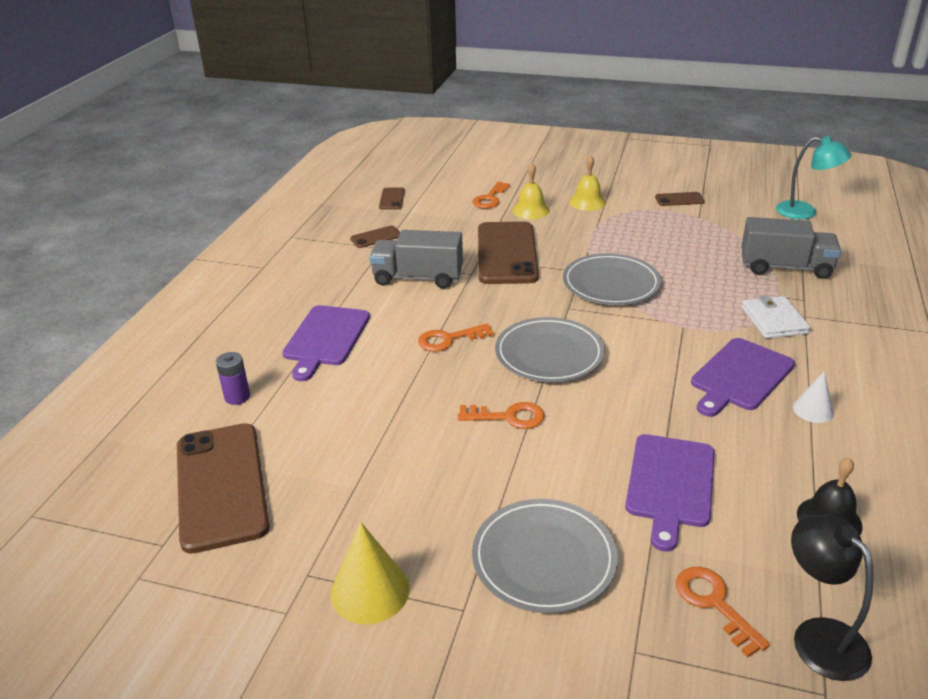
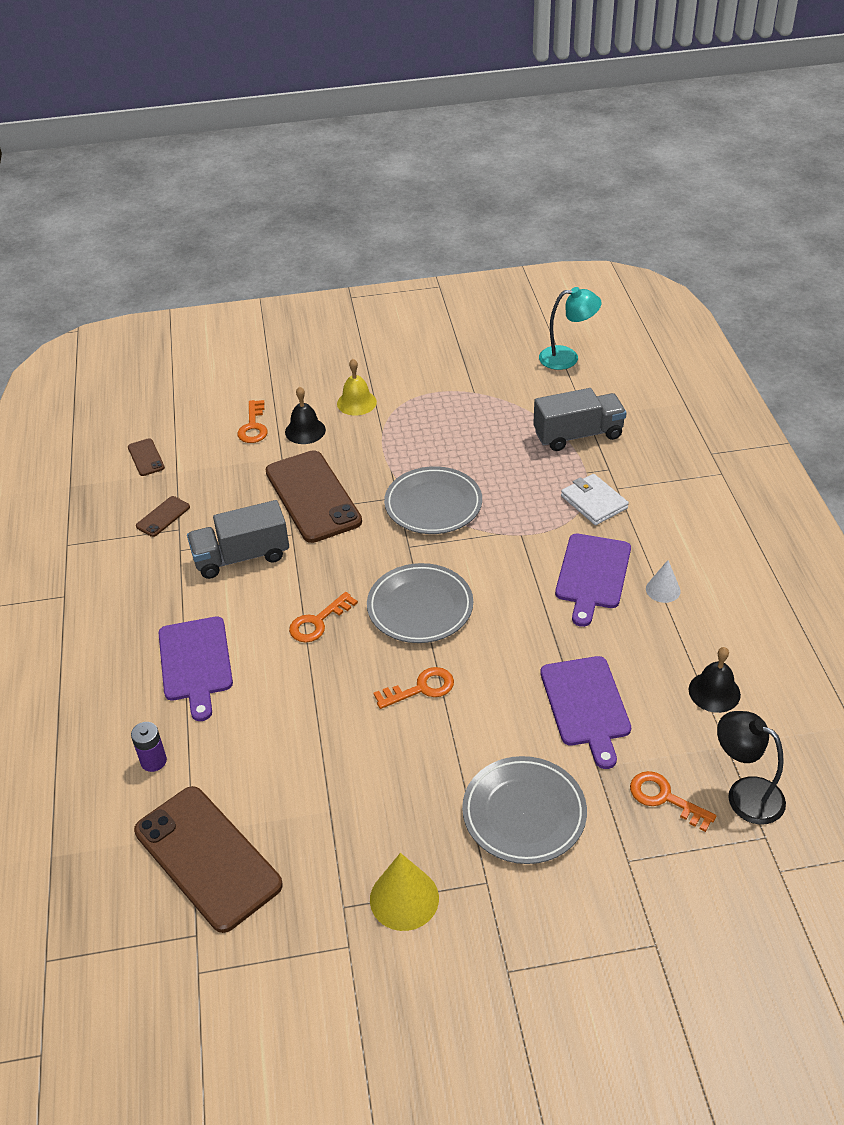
camera: 25 degrees left, 10 degrees up
yellow bell [512,163,550,219] -> black bell [285,387,326,444]
brown phone [655,192,705,206] -> none

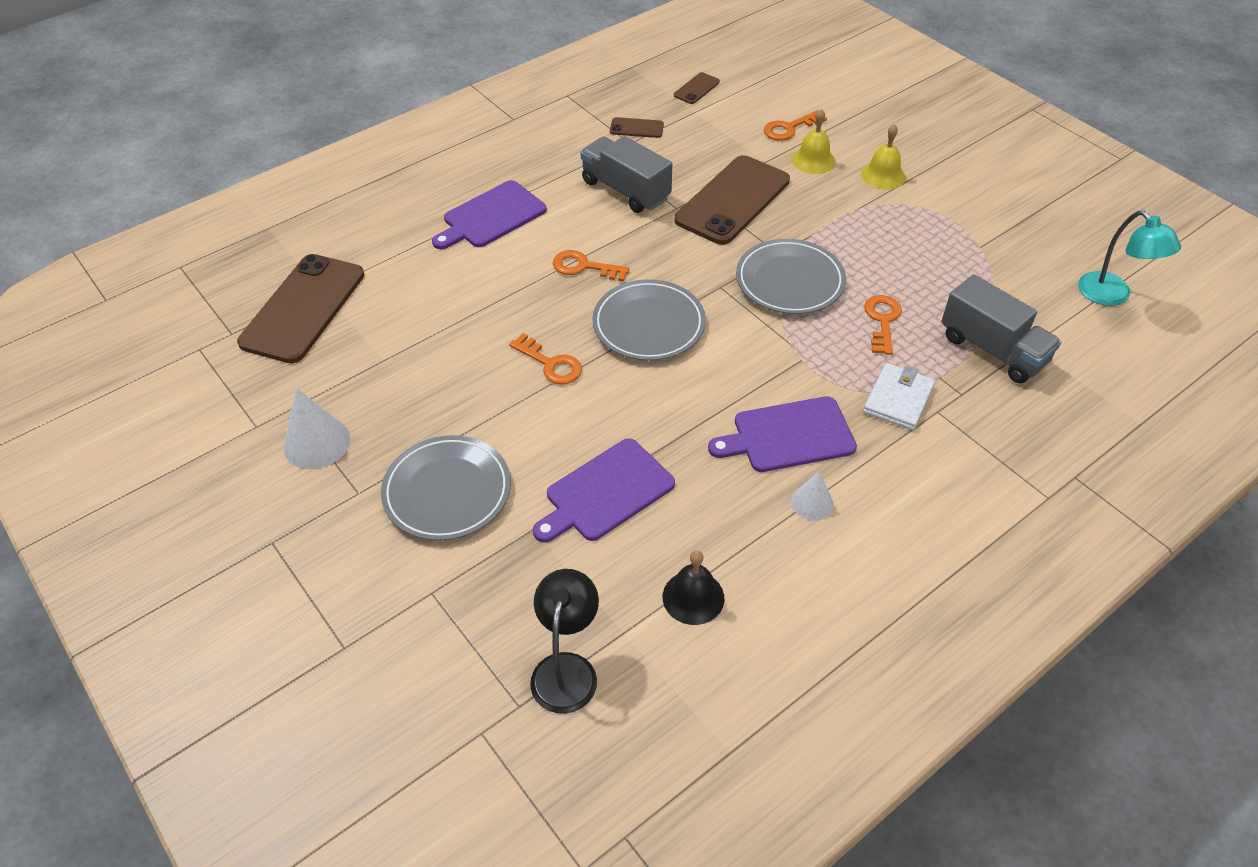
camera: 60 degrees right, 5 degrees up
purple battery [131,722,167,772] -> none
black bell [285,387,326,444] -> yellow bell [792,109,835,174]
yellow cone [370,853,439,931] -> white cone [283,388,350,469]
orange key [630,771,716,832] -> orange key moved to [864,295,902,355]

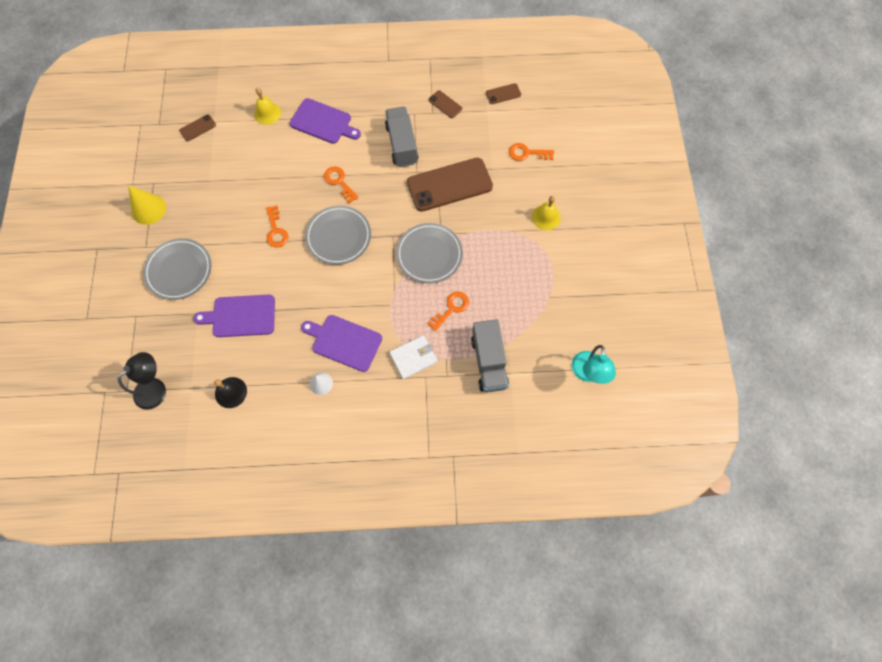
camera: 35 degrees right, 20 degrees up
brown phone [237,254,364,363] -> brown phone [179,114,216,141], size x0.44
white cone [283,388,350,469] -> yellow cone [128,186,166,225]
purple cutting board [432,180,547,249] -> purple cutting board turned 150 degrees counterclockwise [289,98,361,144]
yellow bell [792,109,835,174] -> yellow bell moved to [254,88,281,125]

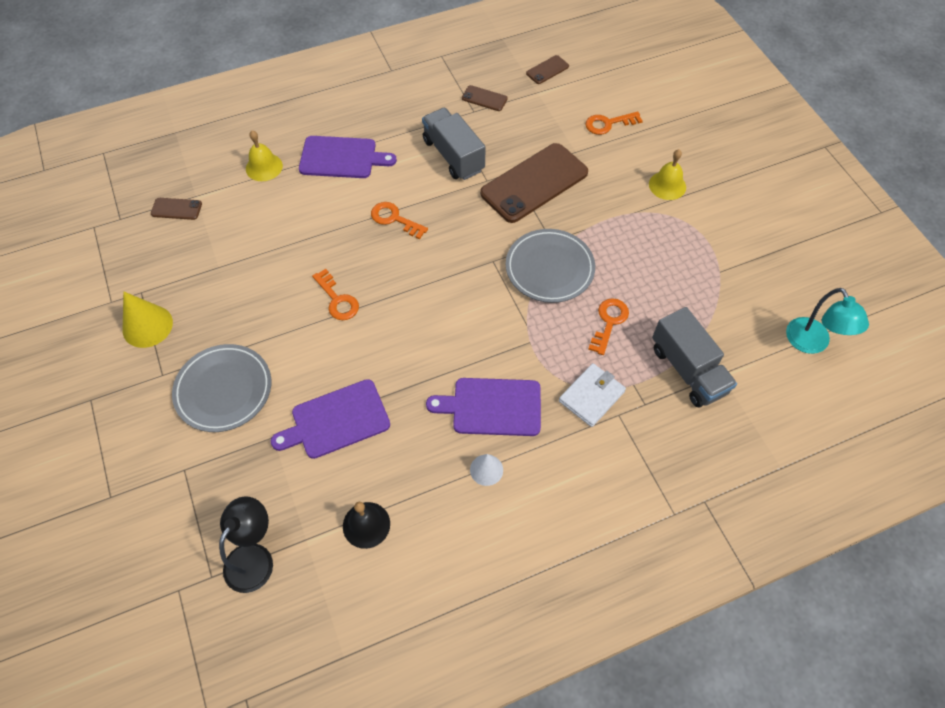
camera: 20 degrees left, 10 degrees down
brown phone [179,114,216,141] -> brown phone turned 60 degrees clockwise [151,198,202,220]
grey plate [305,206,371,265] -> none

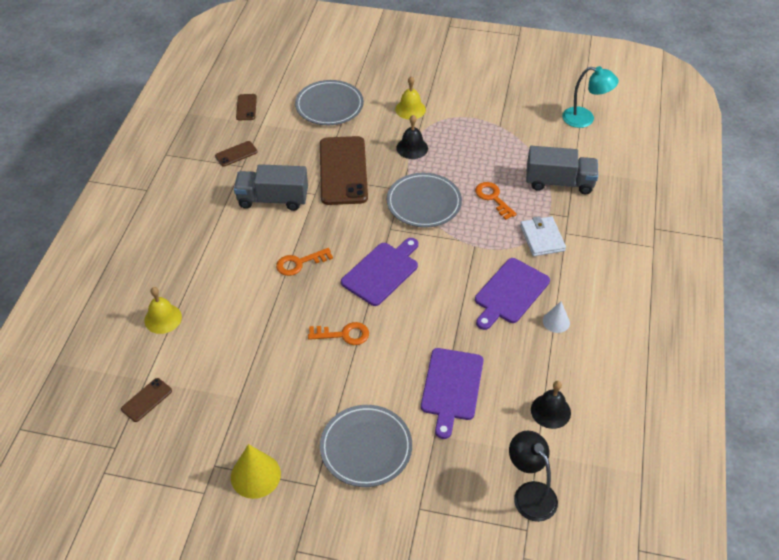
camera: 55 degrees left, 10 degrees down
purple cutting board [299,136,397,178] -> purple cutting board moved to [341,238,418,306]
orange key [585,111,643,135] -> grey plate [295,80,364,125]
none -> black bell [396,115,428,159]

